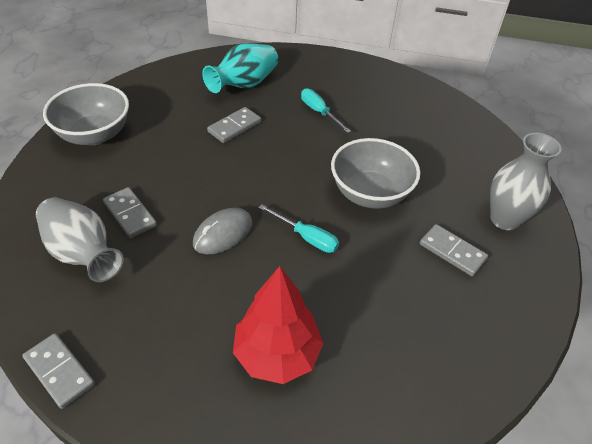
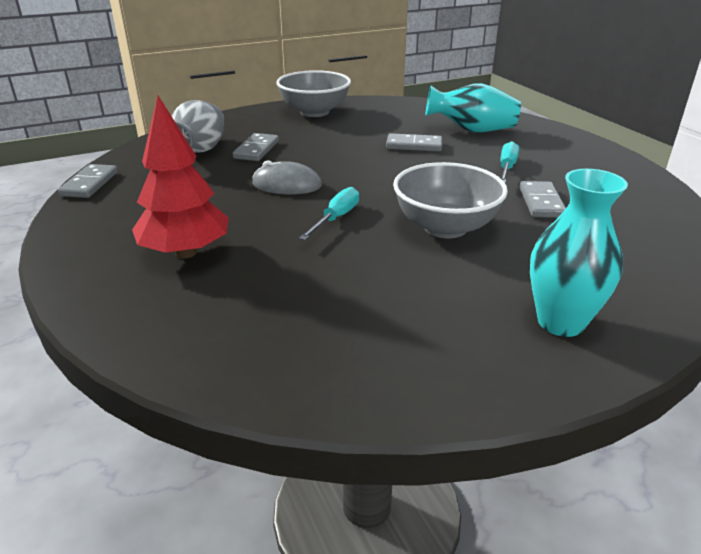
camera: 55 degrees right, 15 degrees down
turquoise screwdriver [258,204,339,253] -> turquoise screwdriver turned 150 degrees counterclockwise [299,187,359,240]
grey domino [420,224,488,276] -> grey domino moved to [520,181,566,218]
grey vase [490,133,561,230] -> turquoise vase [530,169,628,337]

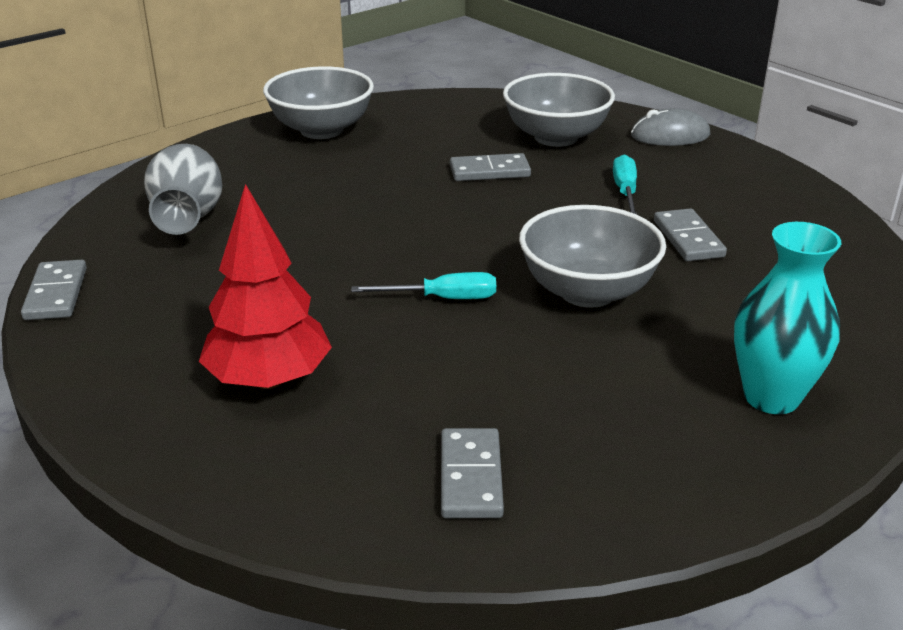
camera: 15 degrees left, 0 degrees up
grey domino [232,133,279,161] -> grey domino moved to [441,428,504,518]
grey mouse [252,160,322,195] -> grey mouse moved to [631,109,710,146]
turquoise screwdriver [299,187,359,240] -> turquoise screwdriver turned 75 degrees clockwise [351,272,496,299]
turquoise vase [426,83,521,132] -> grey bowl [503,73,615,147]

